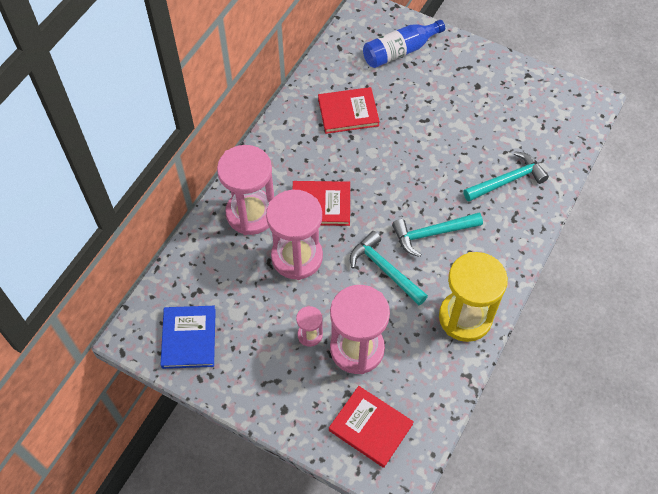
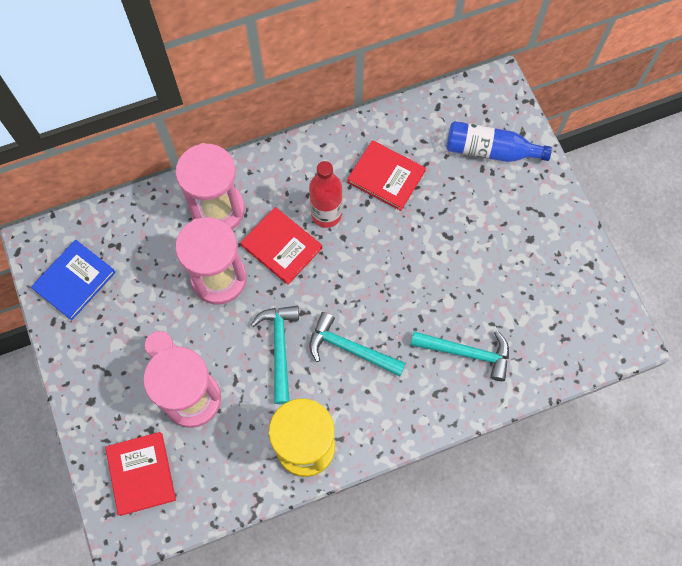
camera: 40 degrees right, 10 degrees up
none -> red bottle [309,161,342,228]

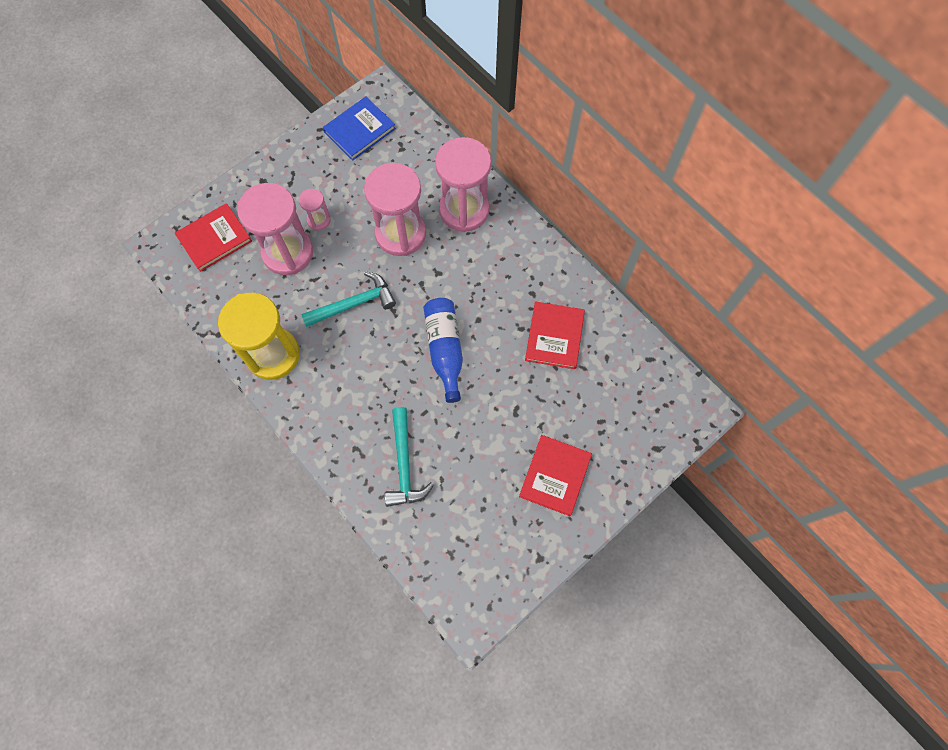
camera: 70 degrees right, 0 degrees up
blue book [31,240,116,320] -> blue book turned 60 degrees counterclockwise [323,97,396,161]
red book [240,207,322,285] -> red book moved to [519,435,592,516]
red bottle [309,161,342,228] -> none
turquoise hammer [309,312,406,376] -> none
blue bottle [446,121,552,162] -> blue bottle moved to [423,298,463,403]

